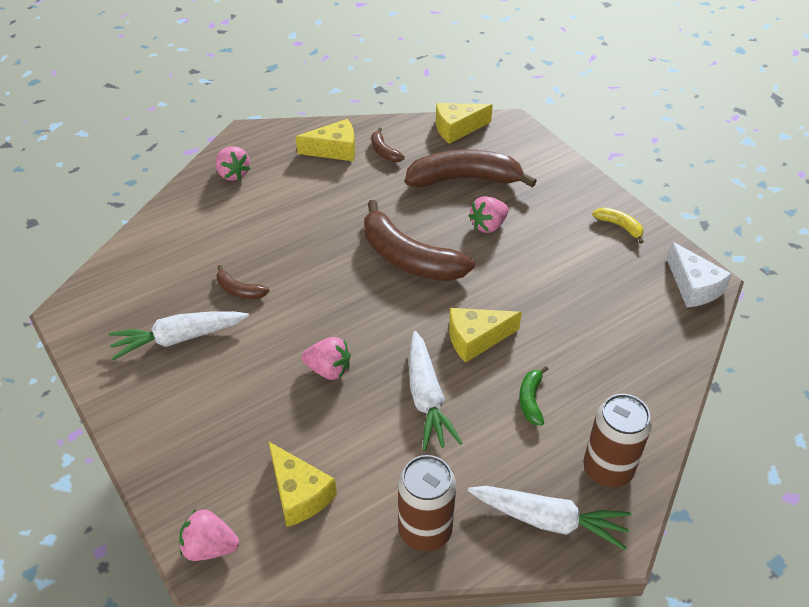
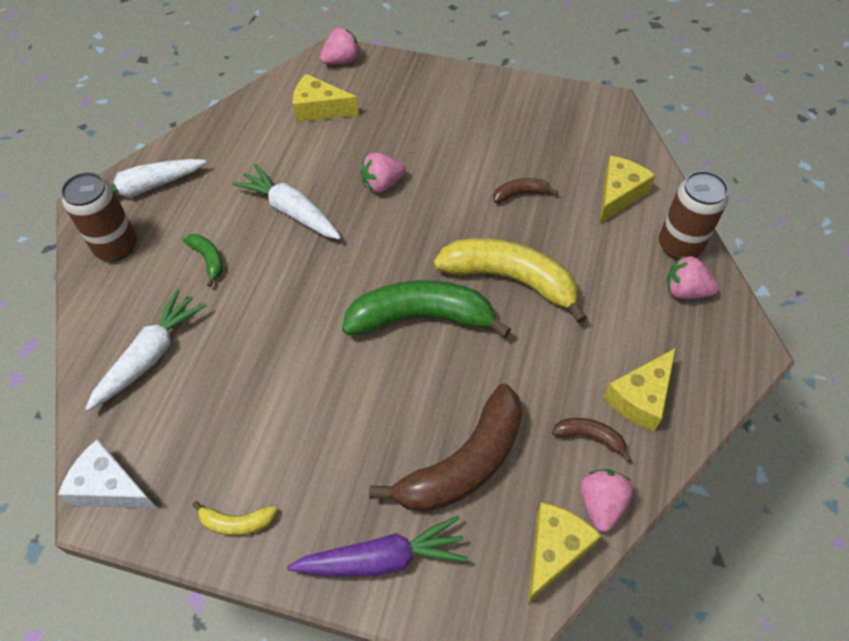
camera: 140 degrees right, 10 degrees up
white carrot [108,311,249,360] -> white carrot moved to [85,289,207,411]
brown banana [364,200,475,281] -> green banana [342,280,511,337]
brown can [398,455,456,551] -> brown can moved to [659,171,729,260]
yellow cheese [449,308,522,363] -> yellow cheese moved to [599,156,656,224]
pink strawberry [469,196,509,233] -> pink strawberry moved to [580,469,633,532]
none -> purple carrot [287,516,468,576]
none -> yellow banana [434,238,587,323]

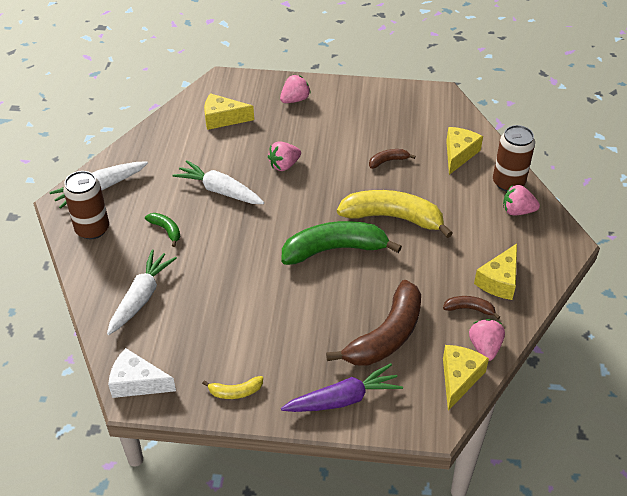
camera: 10 degrees left, 10 degrees down
pink strawberry [320,27,360,64] -> pink strawberry moved to [280,75,311,103]

